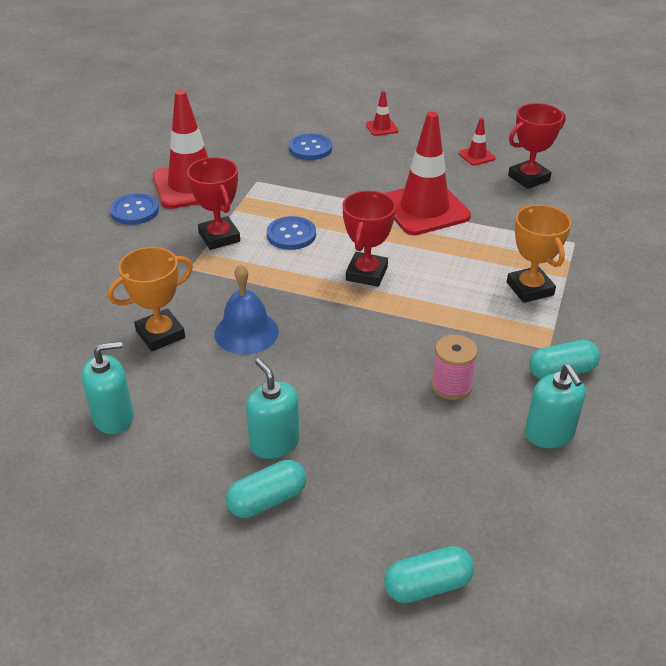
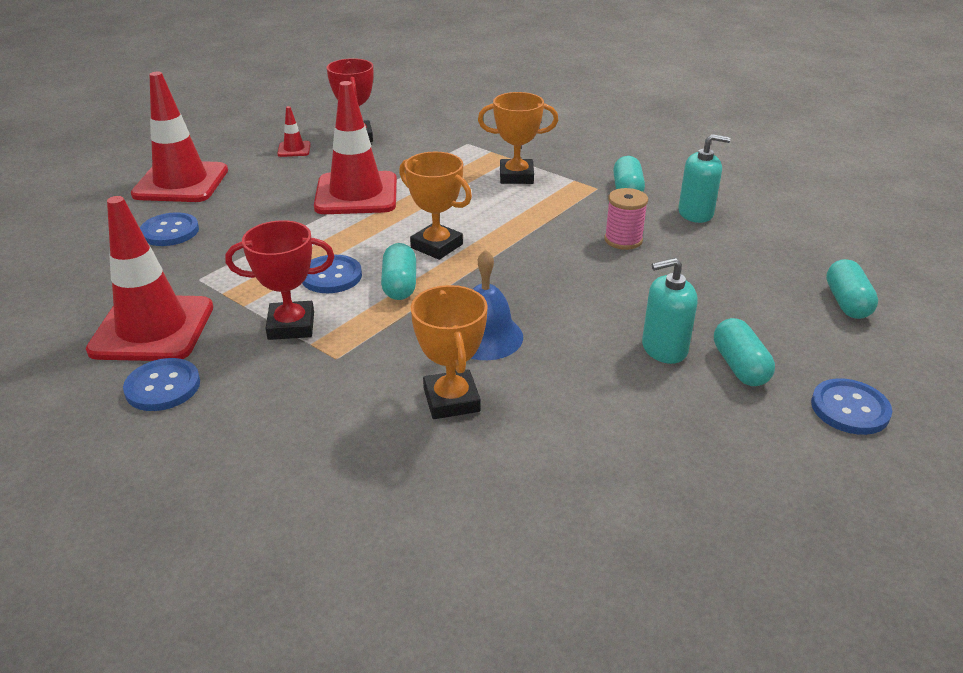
camera: 70 degrees left, 5 degrees down
turquoise soap dispenser [81,341,134,434] -> none
red trophy [342,191,396,287] -> orange trophy [399,151,472,260]
red traffic cone [366,91,398,136] -> red traffic cone [131,72,228,202], size x2.33
none -> turquoise capsule [381,243,416,300]
none -> blue button [811,378,892,435]

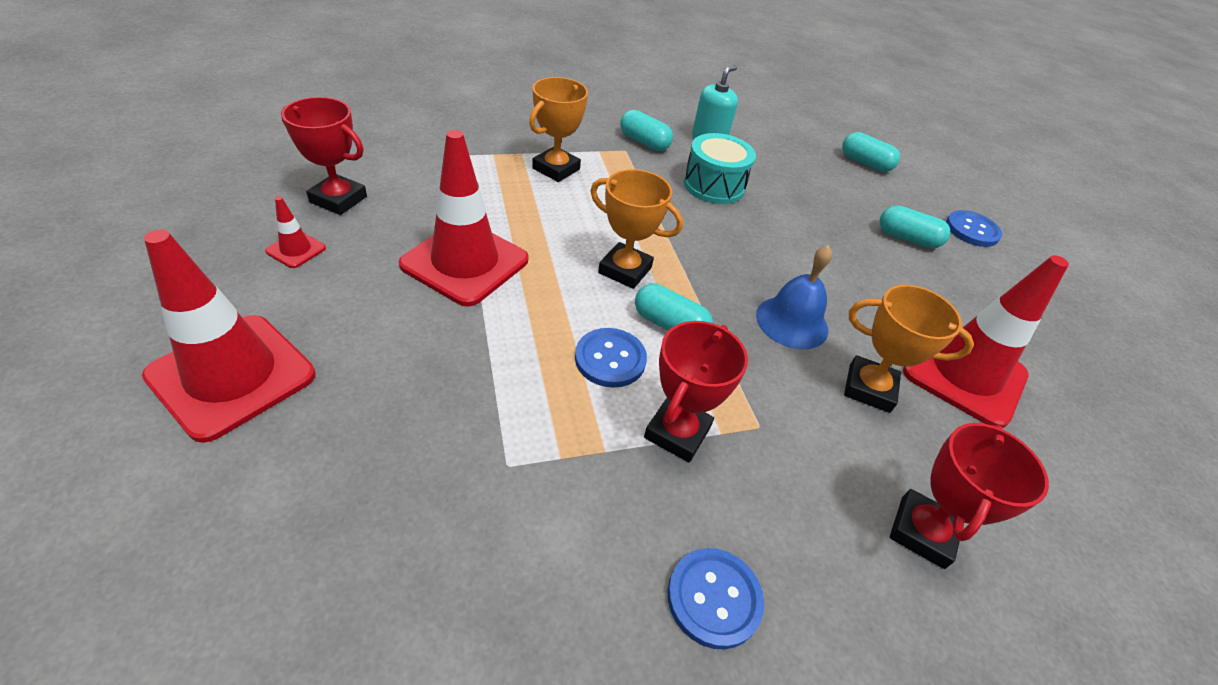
camera: 60 degrees left, 10 degrees up
red traffic cone [86,196,213,361] -> red traffic cone moved to [903,255,1069,428]
blue button [140,212,199,246] -> none
orange trophy [399,151,472,260] -> orange trophy turned 45 degrees clockwise [591,169,683,289]
pink spool [604,188,648,250] -> turquoise drum [684,133,756,204]
turquoise soap dispenser [642,258,698,364] -> none
none -> red trophy [890,423,1049,569]

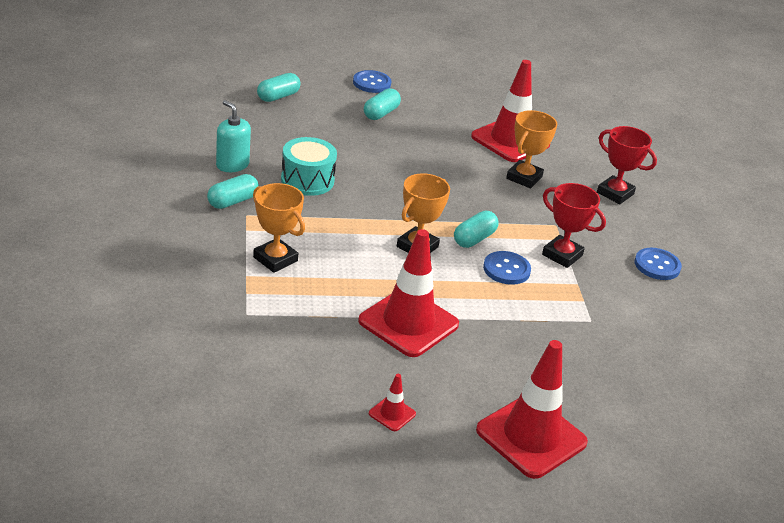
camera: 80 degrees left, 10 degrees down
red trophy [281,97,367,215] -> none
blue bell [756,245,832,350] -> none

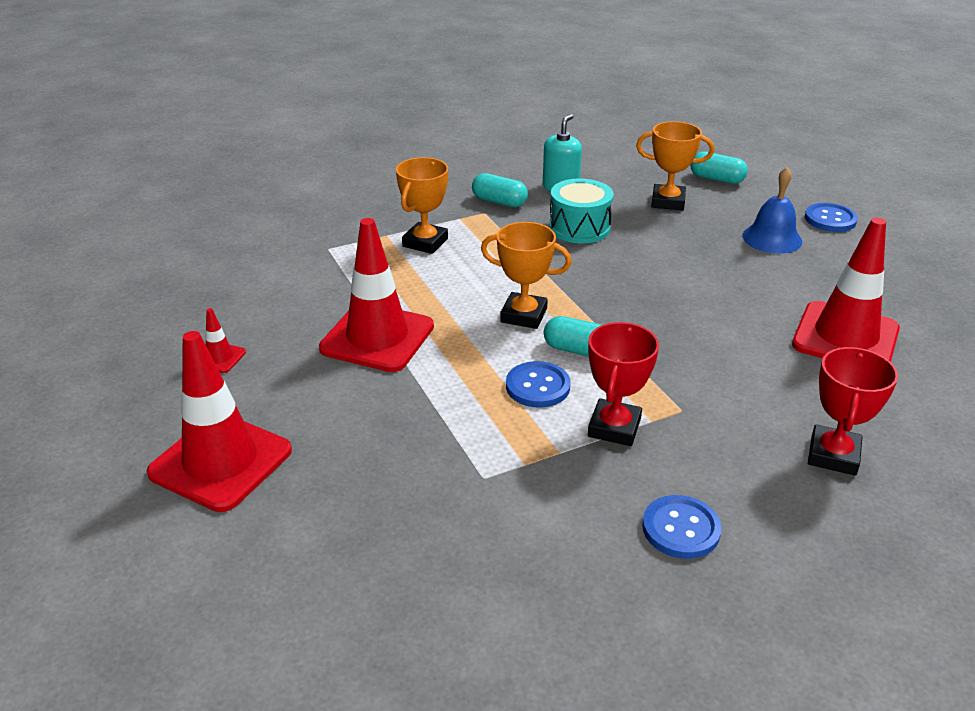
camera: 75 degrees right, 0 degrees up
turquoise capsule [364,88,401,120] -> blue bell [742,167,802,254]
orange trophy [506,110,557,189] -> orange trophy moved to [636,121,714,210]

